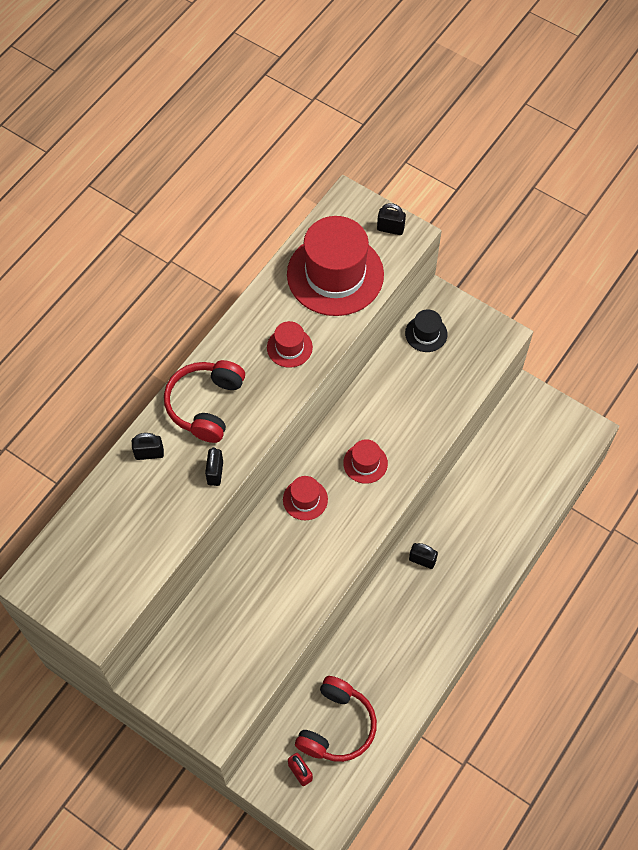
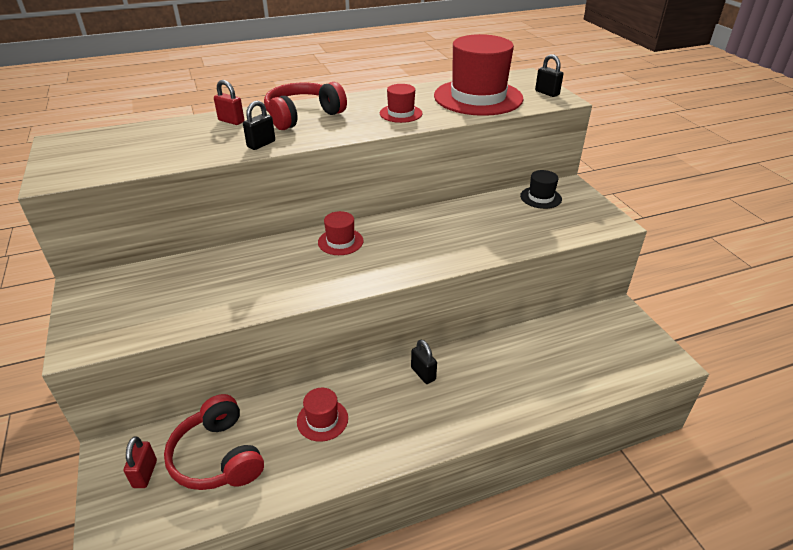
camera: 35 degrees right, 25 degrees down
black padlock [132,433,164,460] -> red padlock [214,80,244,125]
red headphones [295,676,377,762] -> red headphones turned 90 degrees clockwise [164,394,264,490]
red hat [343,439,388,484] -> red hat moved to [297,388,348,442]

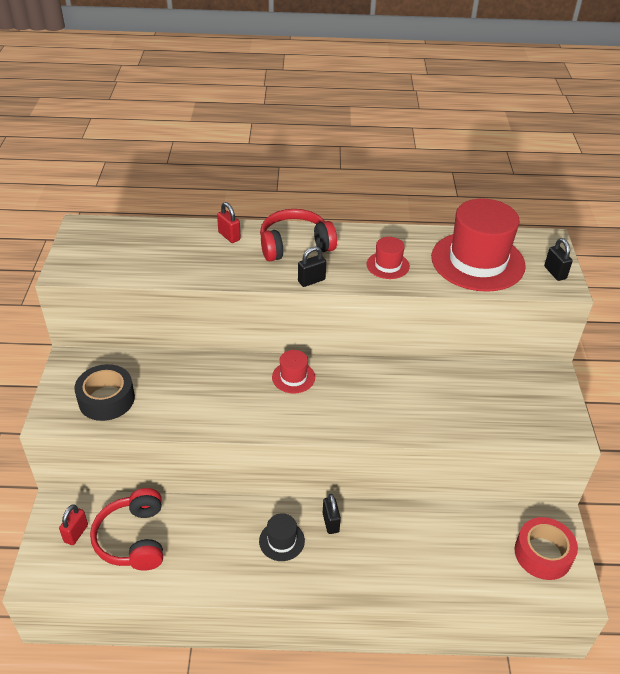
camera: 20 degrees right, 5 degrees up
black padlock [243,101,275,150] -> black padlock moved to [298,247,326,287]
red hat [297,388,348,442] -> none
black hat [520,170,562,209] -> black hat moved to [259,513,305,561]
none -> black tape [74,364,135,421]
none -> red tape [514,517,578,580]

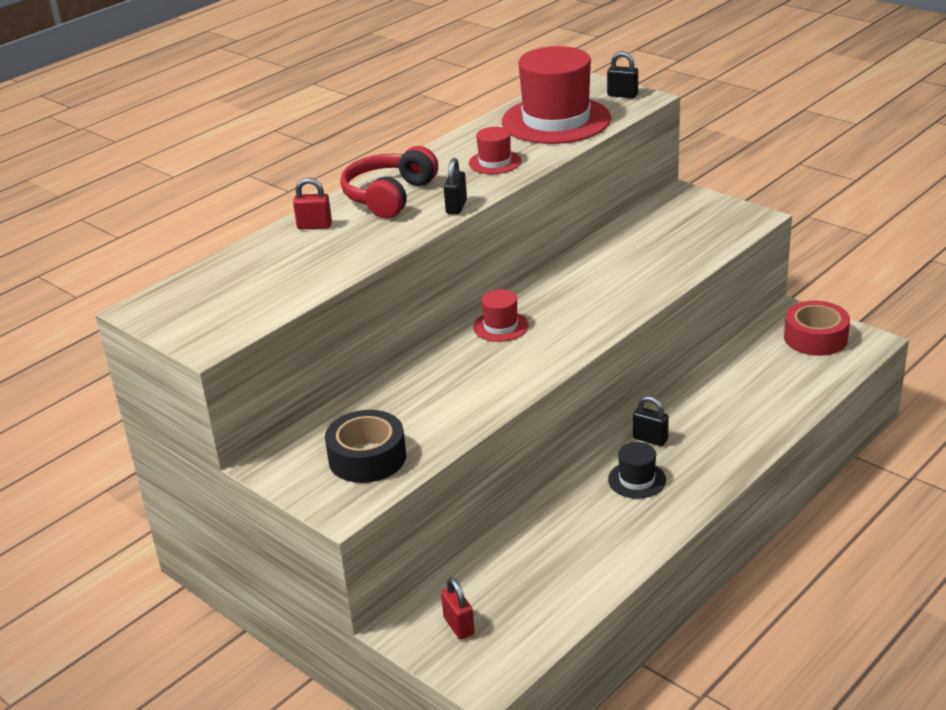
camera: 45 degrees left, 10 degrees down
red headphones [90,488,163,571] -> none

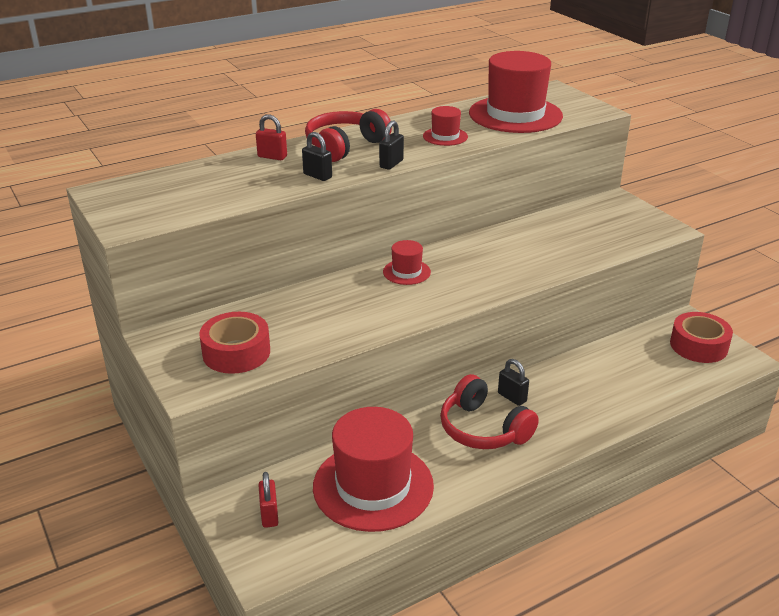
camera: 15 degrees right, 0 degrees up
black tape [325,410,406,483] -> red tape [199,312,270,374]
black padlock [607,51,638,98] -> black padlock moved to [302,132,332,181]
black hat [608,442,666,499] -> red headphones [440,374,539,449]
none -> red hat [313,407,434,532]

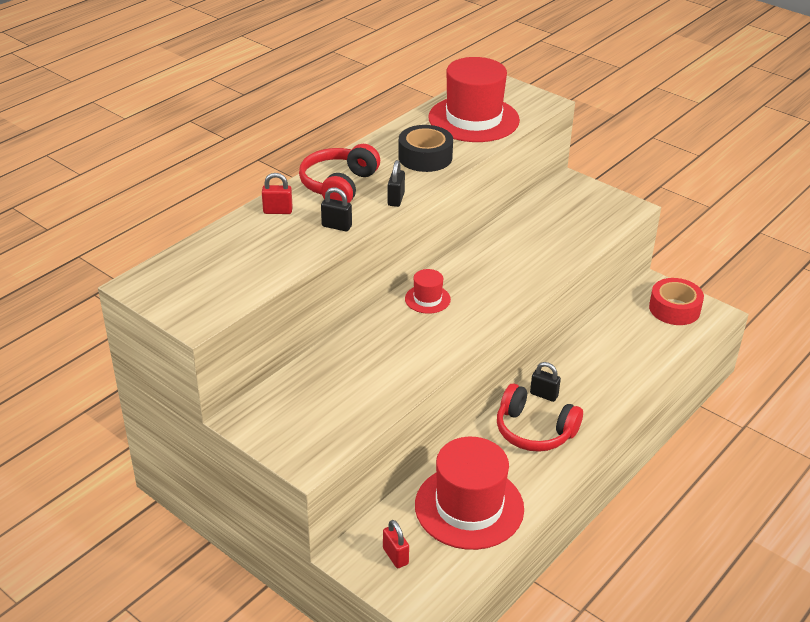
camera: 20 degrees left, 5 degrees up
red tape [199,312,270,374] -> none
red hat [423,106,468,146] -> black tape [398,125,453,172]

